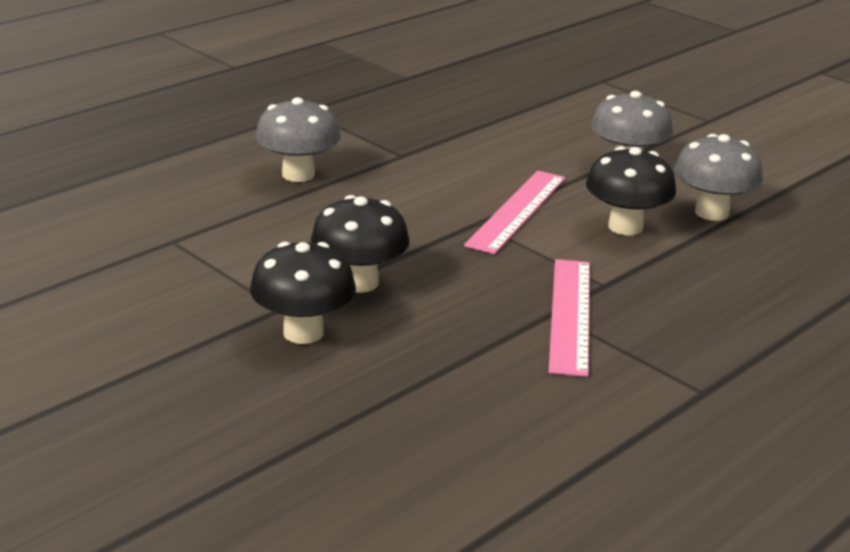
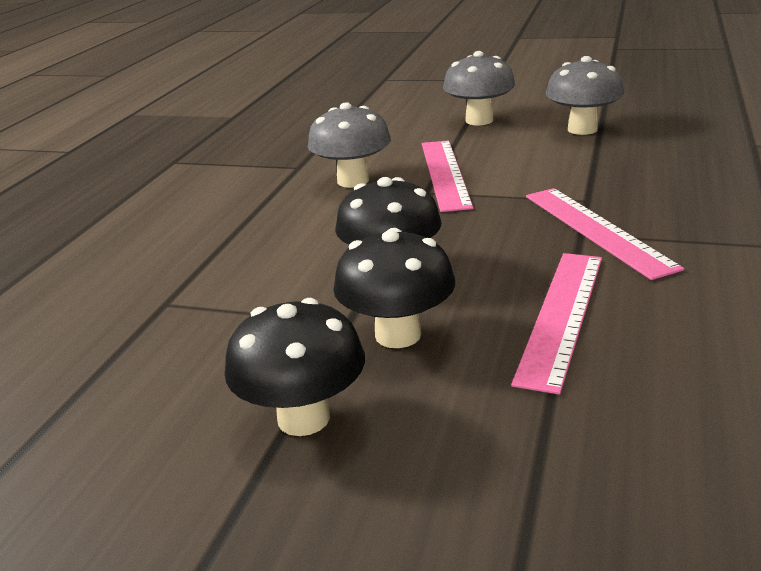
camera: 25 degrees left, 0 degrees up
grey mushroom [255,97,341,182] -> grey mushroom moved to [308,102,391,188]
black mushroom [586,147,676,235] -> black mushroom moved to [224,298,365,436]
none -> pink ruler [511,253,602,395]

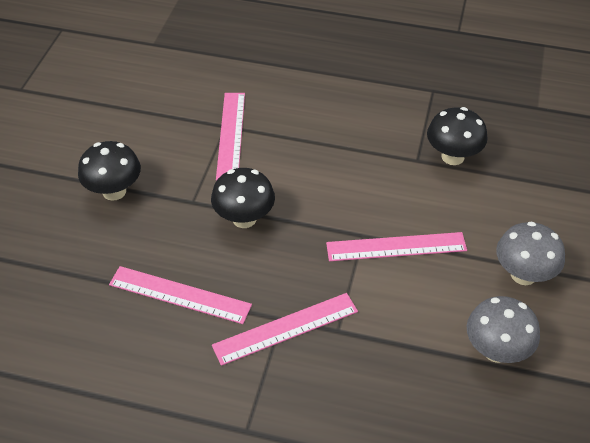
camera: 85 degrees right, 20 degrees up
grey mushroom [308,102,391,188] -> none
black mushroom [333,228,455,348] -> black mushroom moved to [427,107,488,165]
none -> pink ruler [216,93,245,181]

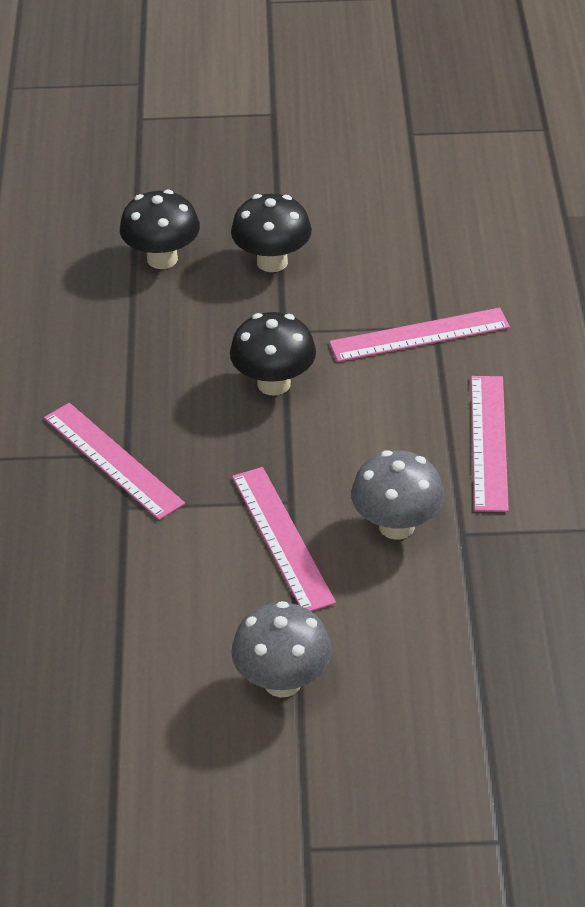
camera: 75 degrees right, 5 degrees down
pink ruler [109,266,252,324] -> pink ruler moved to [471,376,509,512]
black mushroom [427,107,488,165] -> black mushroom moved to [120,190,200,269]
grey mushroom [467,296,540,363] -> grey mushroom moved to [351,450,444,540]

